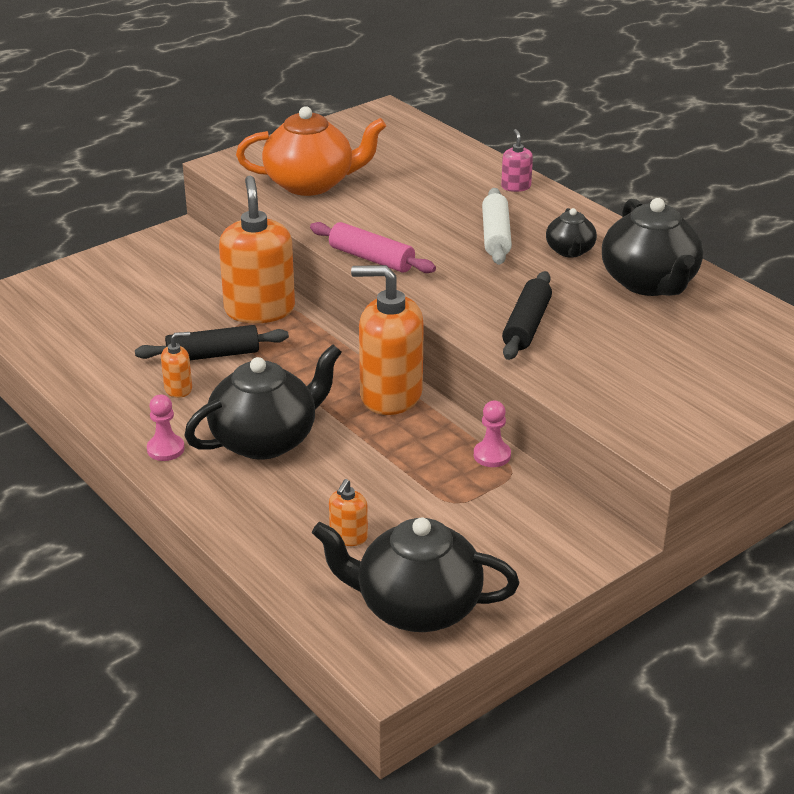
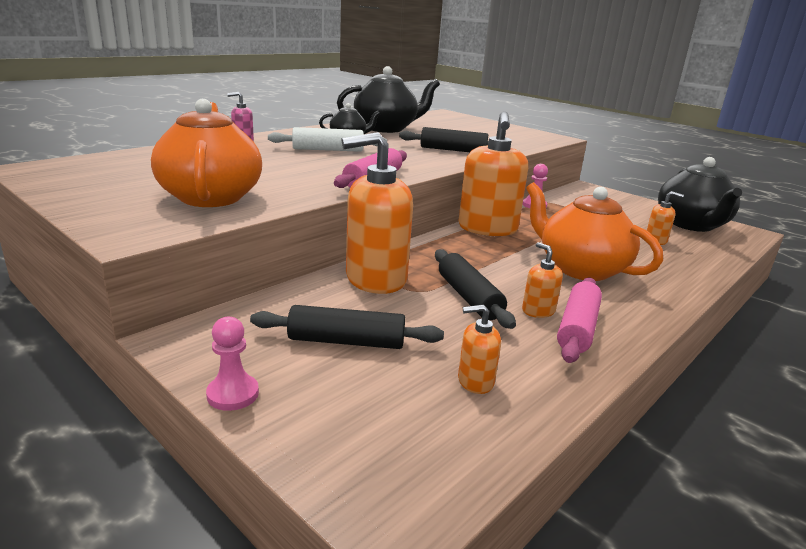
camera: 100 degrees left, 10 degrees down
pink pawn [147,395,185,461] -> pink pawn moved to [206,317,259,411]
black teapot [184,344,342,460] -> orange teapot [526,182,663,281]
none -> black rolling pin [250,305,444,349]
none -> orange soap dispenser [458,304,501,394]
none -> pink rolling pin [557,278,602,363]

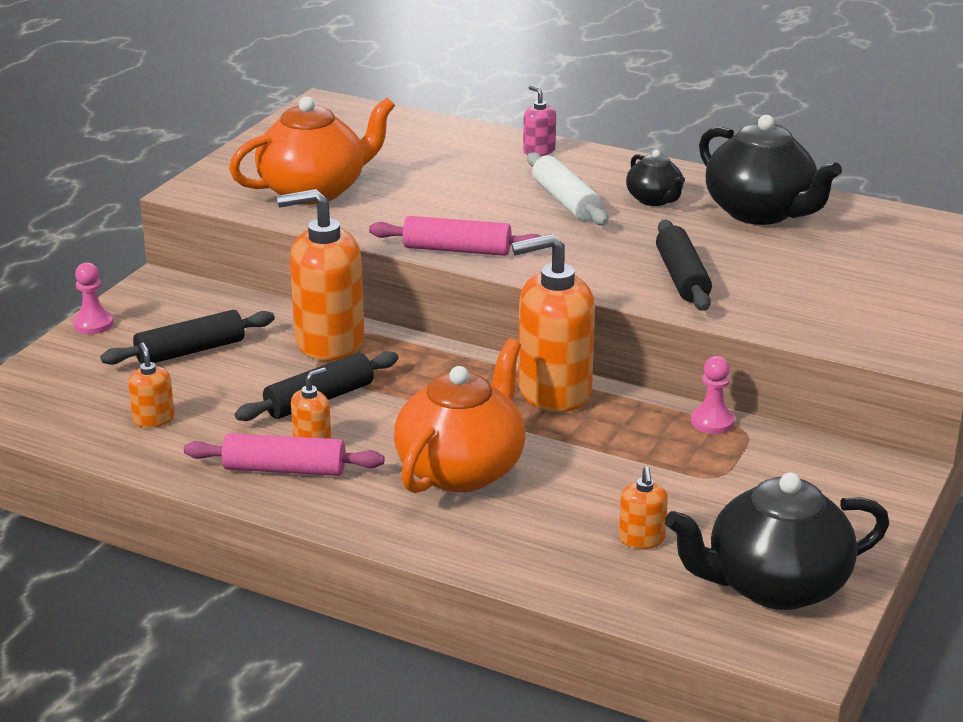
camera: 75 degrees right, 5 degrees up
black rolling pin [250,305,444,349] -> black rolling pin turned 75 degrees clockwise [100,310,275,365]
orange soap dispenser [342,132,413,294] -> orange soap dispenser turned 60 degrees counterclockwise [277,189,364,361]

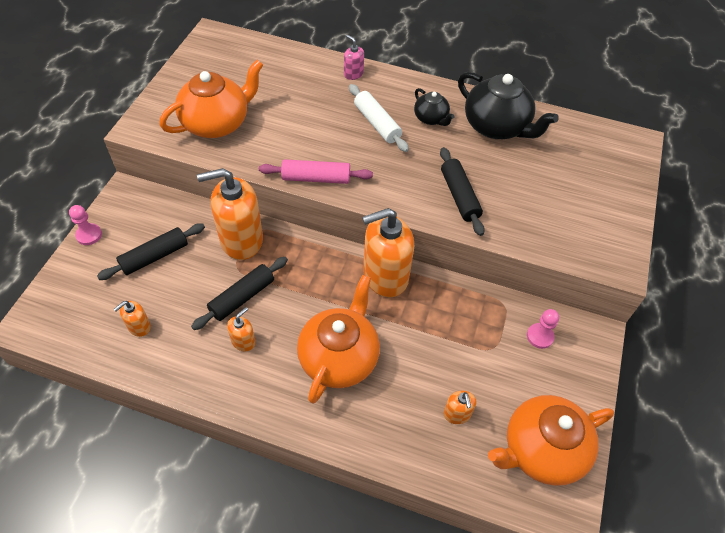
camera: 10 degrees left, 25 degrees up
orange soap dispenser [128,342,175,428] -> orange soap dispenser turned 105 degrees counterclockwise [114,301,151,337]
pink rolling pin [184,433,385,476] -> none
black teapot [665,473,889,610] -> orange teapot [488,395,614,486]
pink pawn [691,356,735,434] -> pink pawn moved to [527,309,559,349]

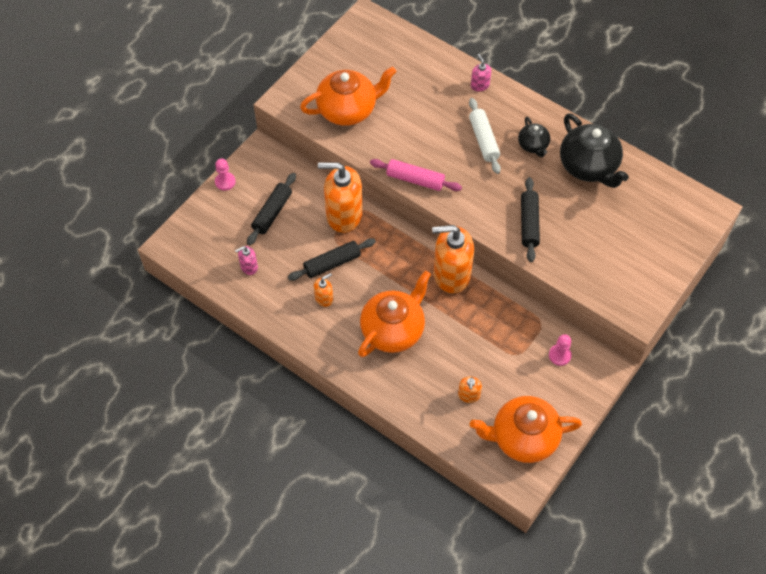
camera: 20 degrees right, 5 degrees up
black rolling pin [97,223,205,280] -> black rolling pin turned 45 degrees counterclockwise [247,173,296,245]
orange soap dispenser [114,301,151,337] -> pink soap dispenser [235,246,258,275]

